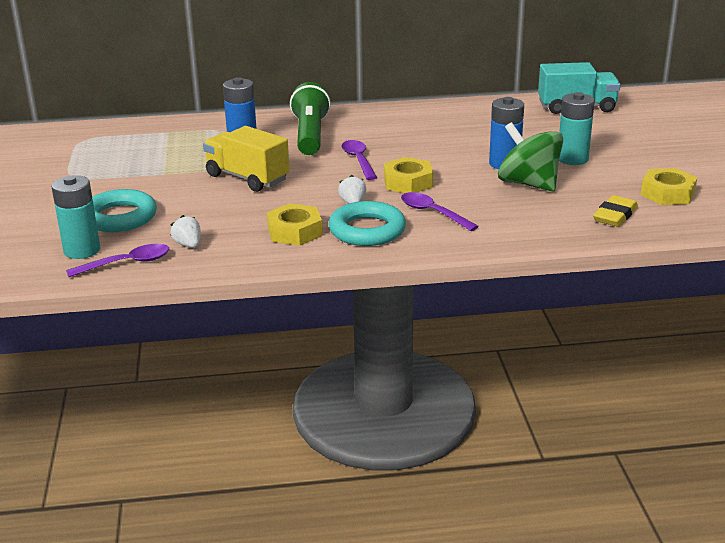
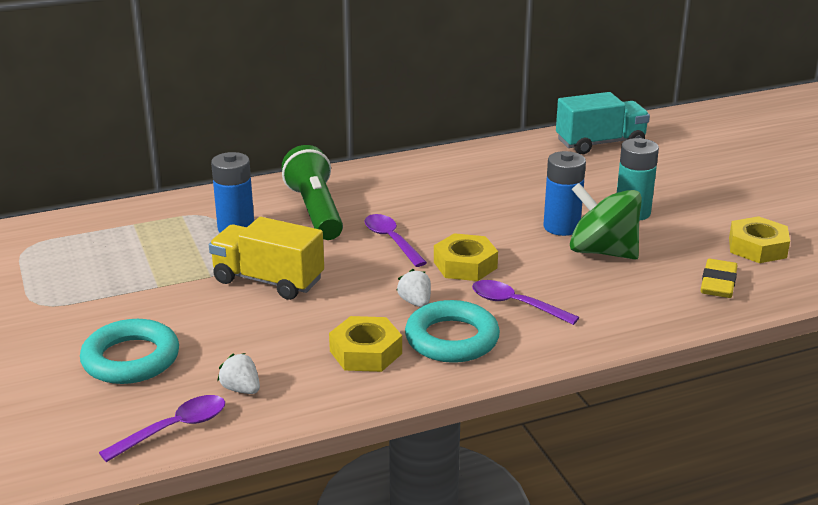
camera: 15 degrees left, 0 degrees up
turquoise battery [51,175,100,259] -> none

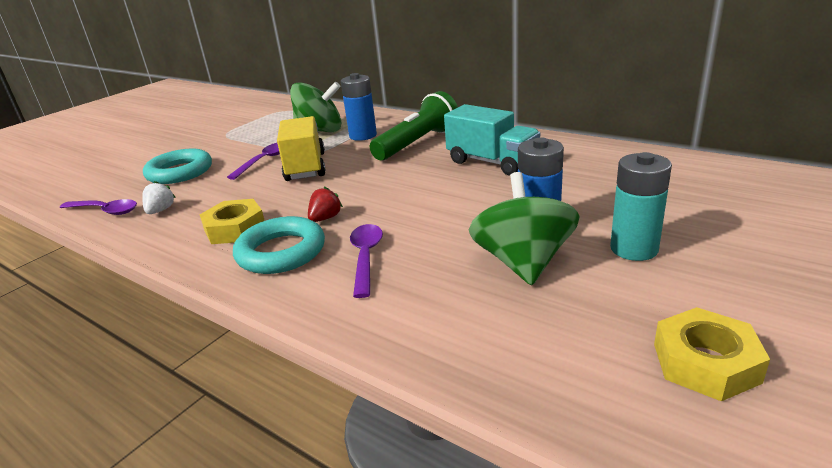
camera: 60 degrees right, 0 degrees up
purple spoon [364,214,427,267] -> purple spoon moved to [227,143,280,180]
white strawberry [397,269,431,307] -> red strawberry [308,186,343,222]
yellow nut [434,233,498,281] -> none
turquoise truck [556,92,650,154] -> turquoise truck moved to [444,104,540,176]
yellow eraser [701,259,738,298] -> none
none -> green spinning top [290,82,342,132]

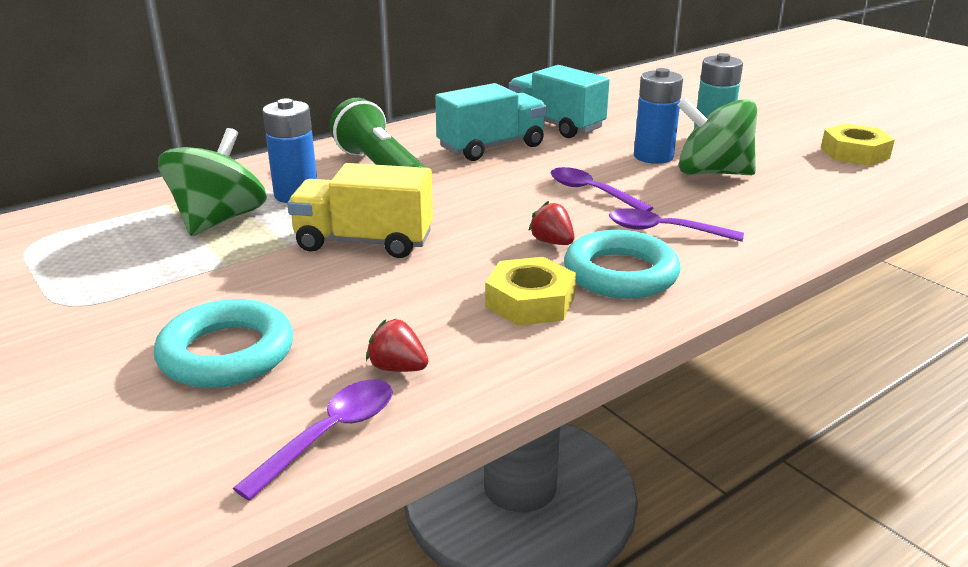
camera: 75 degrees left, 0 degrees up
white strawberry [142,181,176,214] -> red strawberry [366,318,429,372]
purple spoon [227,143,280,180] -> purple spoon moved to [551,167,653,211]
none -> turquoise truck [508,65,610,138]

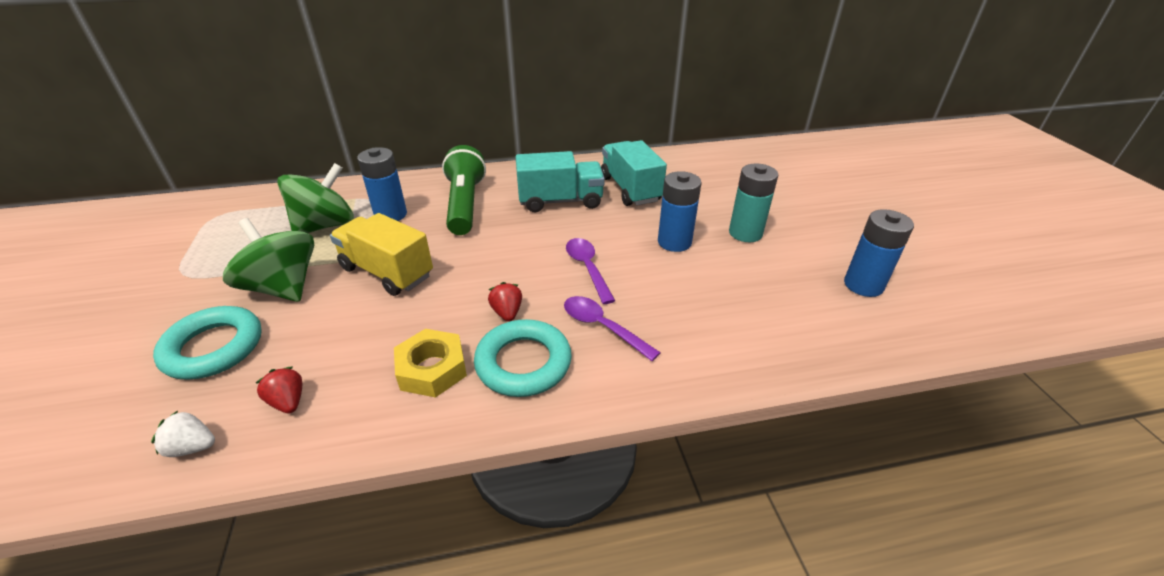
camera: 25 degrees right, 10 degrees up
purple spoon [233,379,393,501] -> white strawberry [151,411,215,457]
green spinning top [677,97,757,175] -> green spinning top moved to [223,218,314,302]
yellow nut [821,123,895,166] -> blue battery [844,209,914,297]

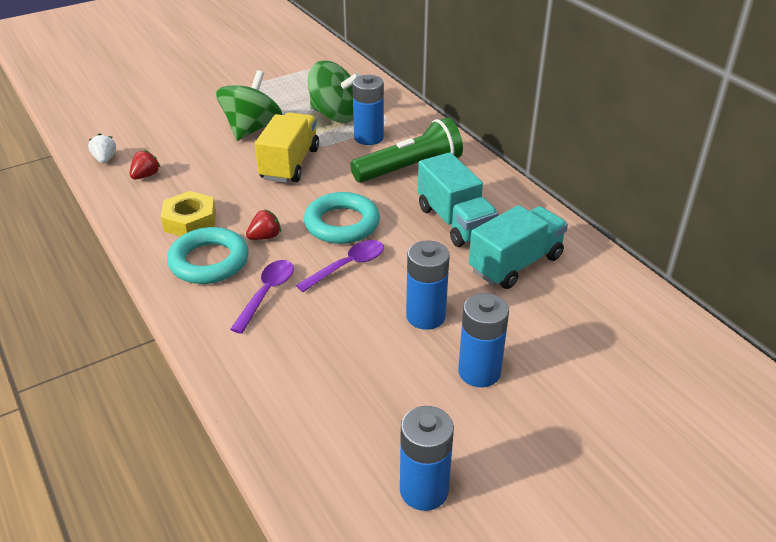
camera: 70 degrees right, 0 degrees up
turquoise ring [153,306,262,380] -> turquoise ring moved to [304,192,380,244]
turquoise battery [729,163,778,242] -> blue battery [458,293,509,387]

